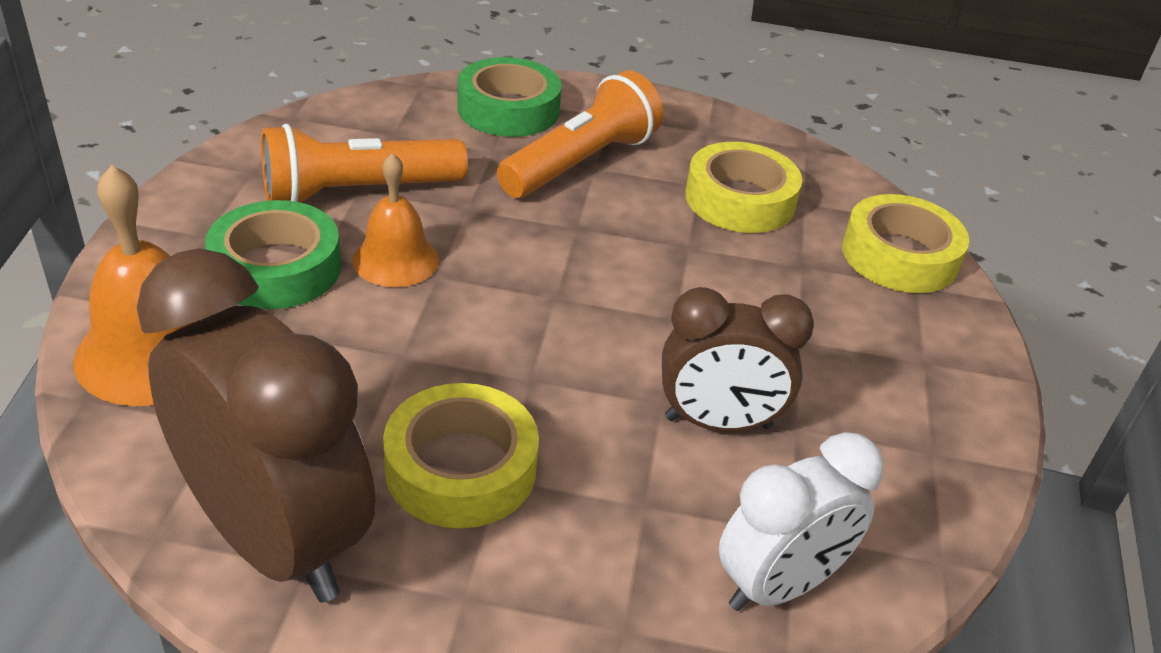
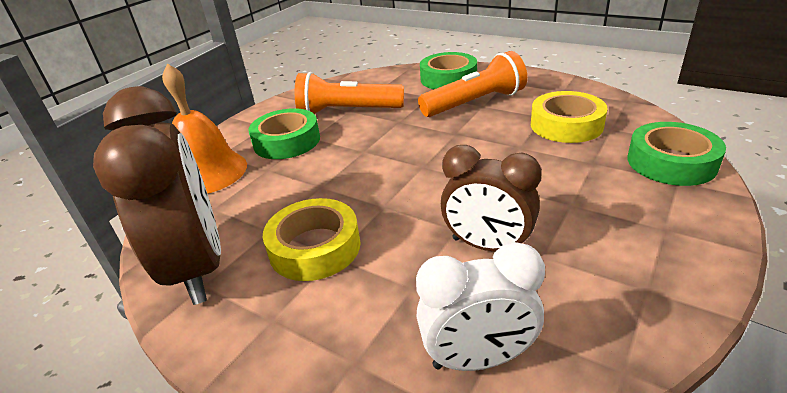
camera: 30 degrees right, 5 degrees down
orange bell [352,153,439,287] -> none
yellow tape [842,194,969,293] -> green tape [628,122,726,186]

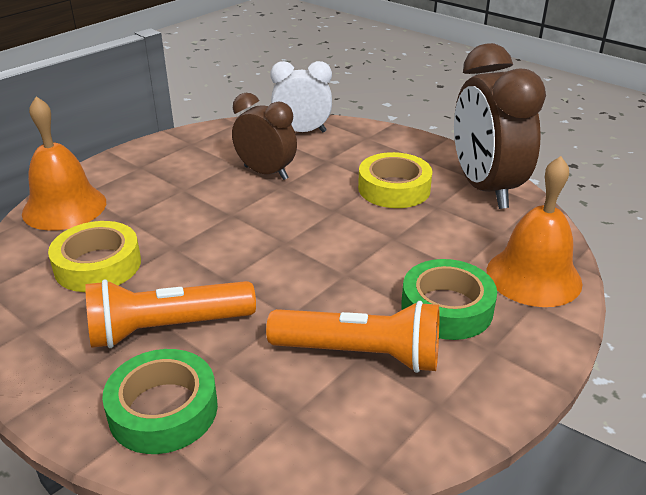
camera: 175 degrees left, 0 degrees up
green tape [628,122,726,186] -> orange bell [22,96,106,231]

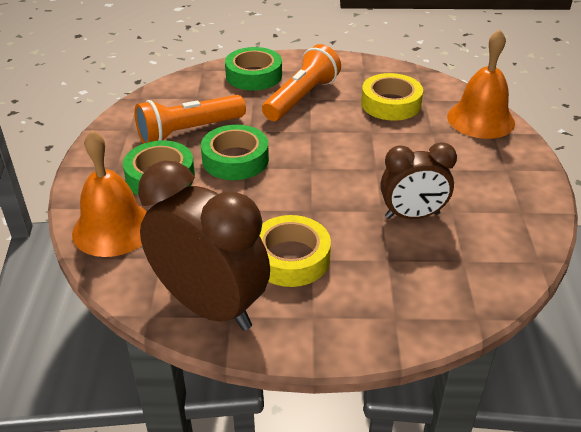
camera: 140 degrees right, 5 degrees up
white clock [270,61,332,132] -> none
none -> green tape [201,125,269,180]

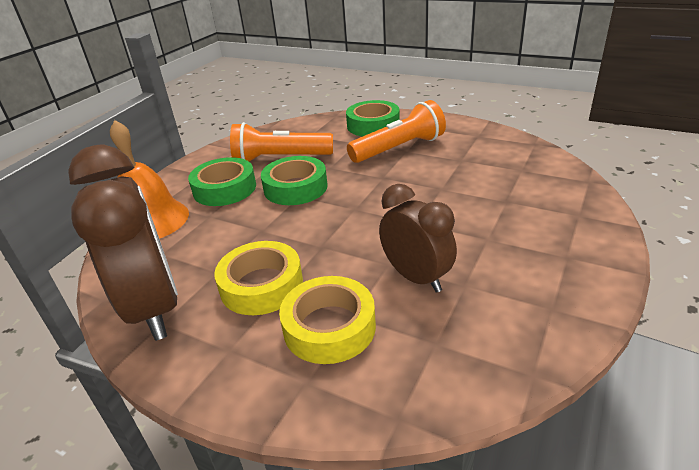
camera: 30 degrees right, 5 degrees down
yellow tape [361,73,423,121] -> yellow tape moved to [279,276,376,364]
brown clock [380,142,457,219] -> brown clock turned 150 degrees counterclockwise [379,184,457,293]
orange bell [447,29,515,139] -> none

